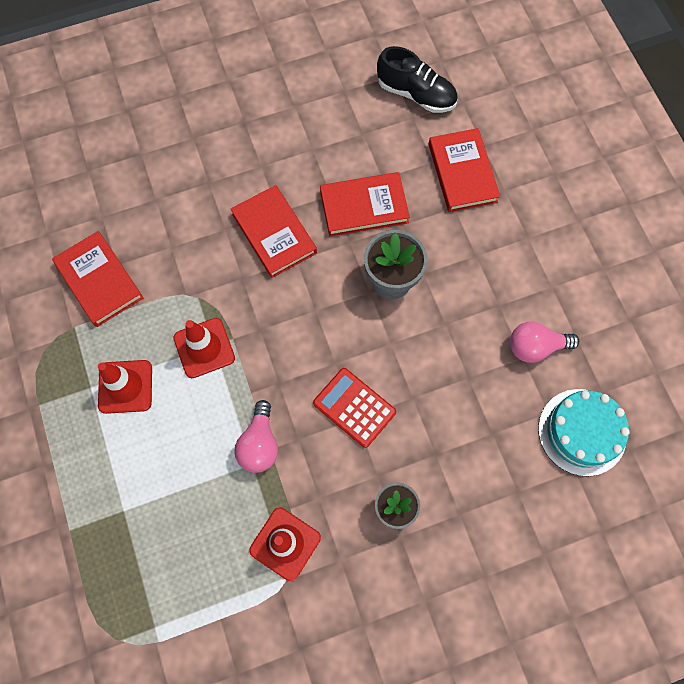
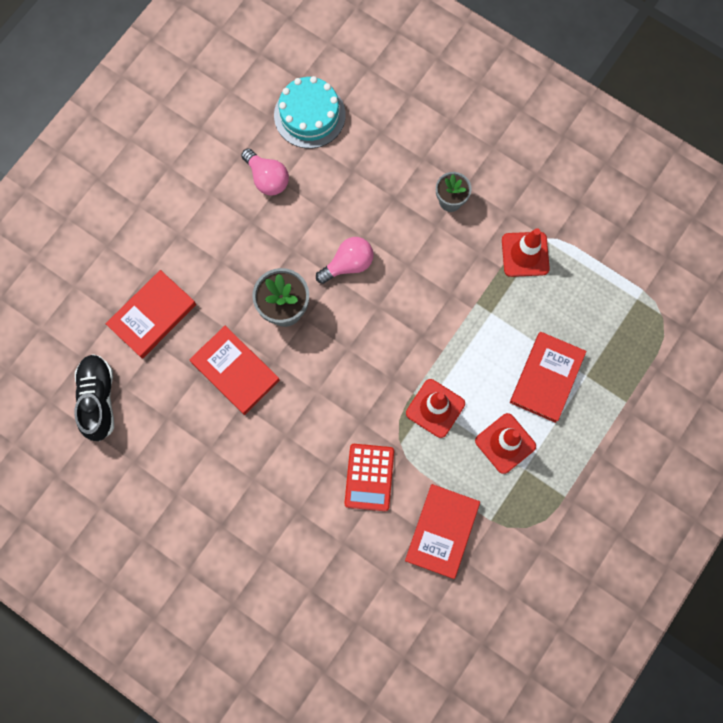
camera: 125 degrees left, 5 degrees up
red book [231,185,317,278] -> red book moved to [510,332,586,423]
pink light bulb [234,400,278,473] -> pink light bulb moved to [316,237,374,284]
red calculator [313,368,396,448] -> red calculator moved to [345,444,394,511]

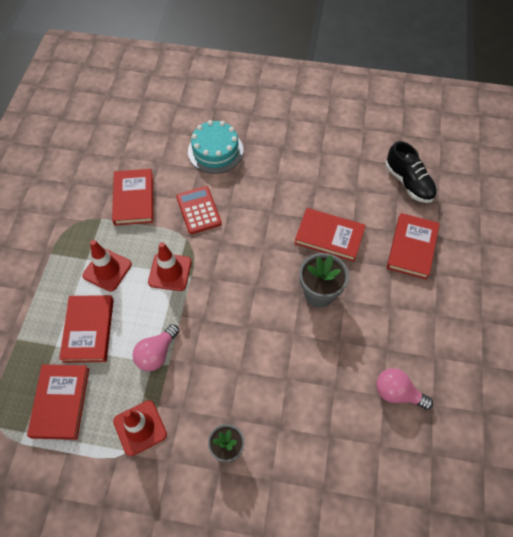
camera: 155 degrees right, 15 degrees down
turquoise cake [274,76,346,149] -> turquoise cake moved to [188,120,243,174]
pink light bulb [316,237,374,284] -> pink light bulb moved to [132,324,179,371]
none -> red book [27,364,89,440]

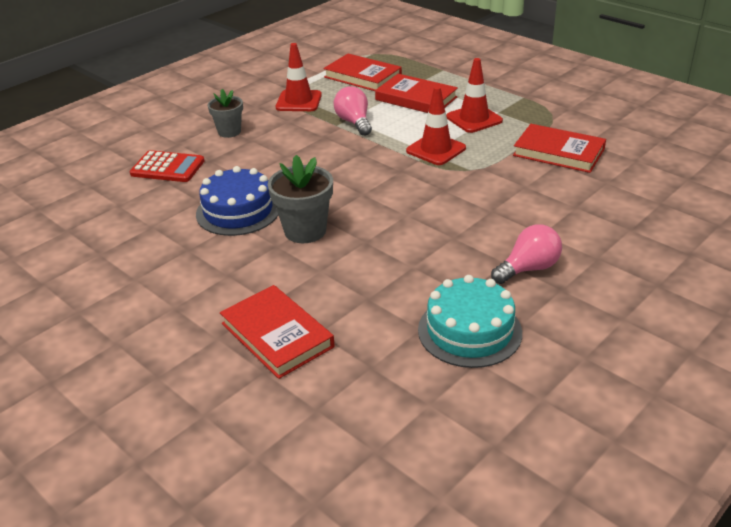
camera: 125 degrees right, 25 degrees down
red calculator [176,186,222,234] -> red calculator moved to [130,150,205,182]
turquoise cake [188,120,243,174] -> turquoise cake moved to [418,275,522,368]
red book [294,208,366,262] -> none
pink light bulb [376,368,433,410] -> pink light bulb moved to [491,224,562,284]
black shoe [386,141,437,203] -> none
none -> blue cake [196,166,278,236]

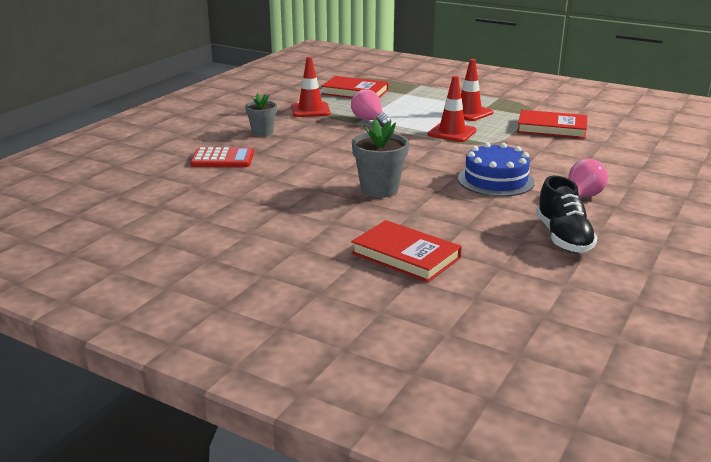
camera: 15 degrees left, 10 degrees down
blue cake [196,166,278,236] -> blue cake moved to [458,142,535,197]
red book [375,74,458,113] -> none
turquoise cake [418,275,522,368] -> black shoe [536,176,598,253]

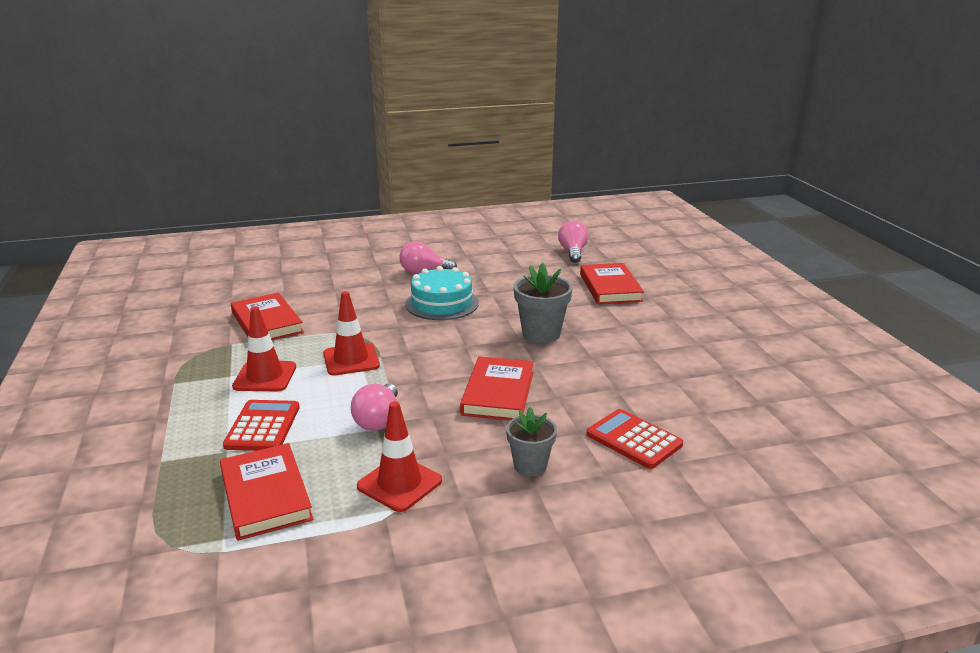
camera: 135 degrees left, 0 degrees up
blue cake [458,142,535,197] -> turquoise cake [405,266,479,320]
black shoe [536,176,598,253] -> none
none -> red calculator [223,400,300,451]
none -> red book [460,356,534,420]
none -> pink light bulb [558,221,589,263]

